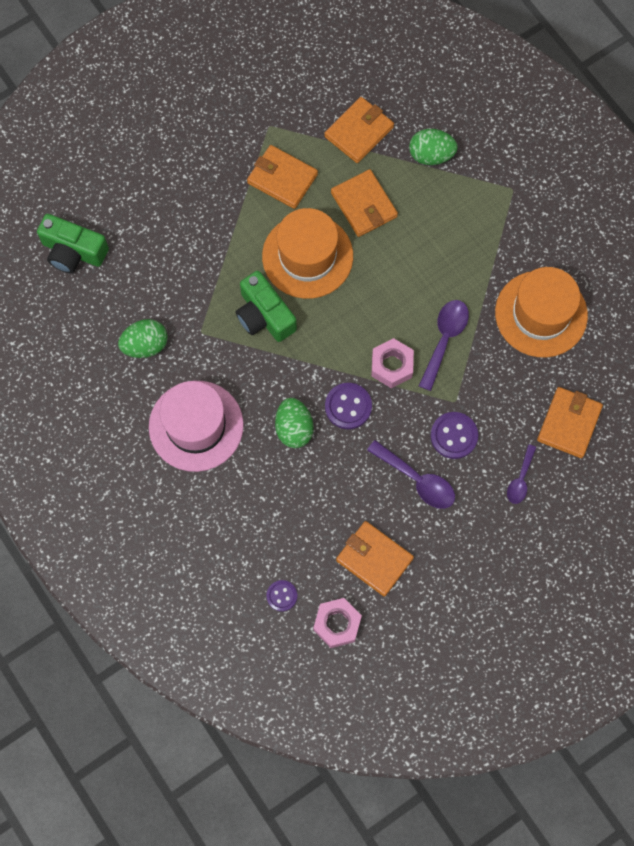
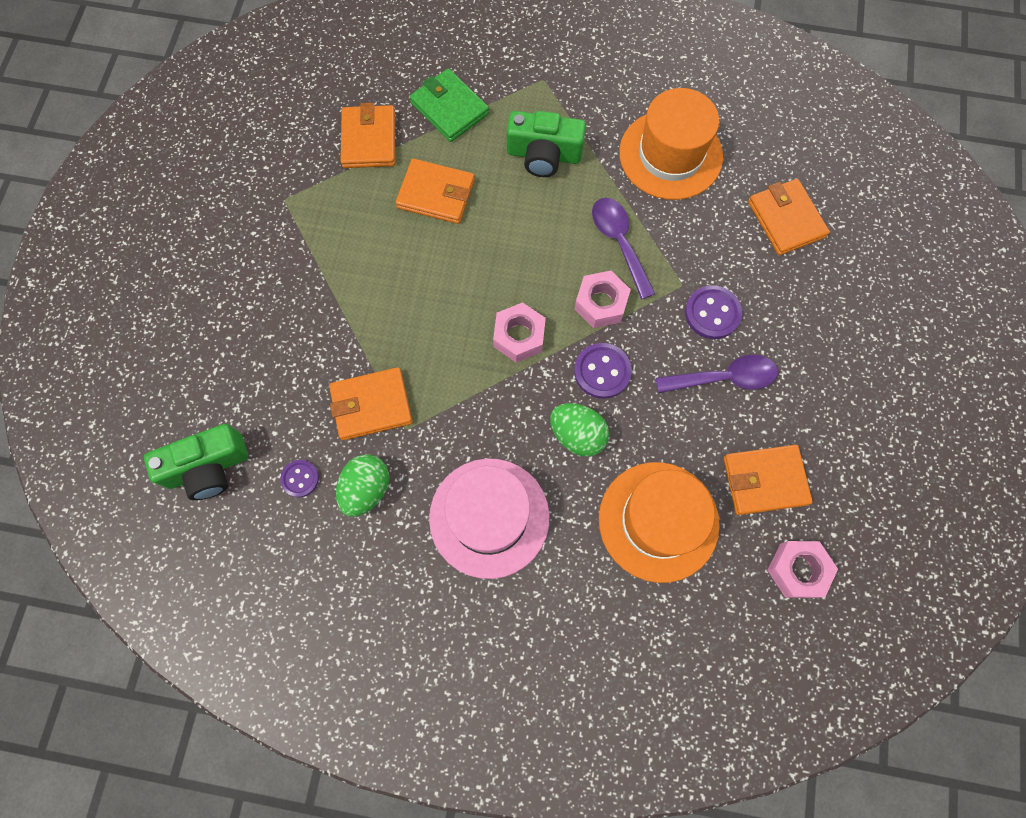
camera: 45 degrees left, 0 degrees up
green camera [236,271,297,342] -> green camera moved to [507,111,586,177]
orange wallet [247,145,318,209] -> orange wallet moved to [329,367,412,440]
orange hat [262,208,353,299] -> orange hat moved to [599,462,720,583]
purple button [266,580,297,612] -> purple button moved to [280,460,319,498]
green egg [409,129,458,165] -> green wallet [410,68,489,142]
purple spoon [507,444,536,504] -> none
none -> pink nut [493,302,546,363]

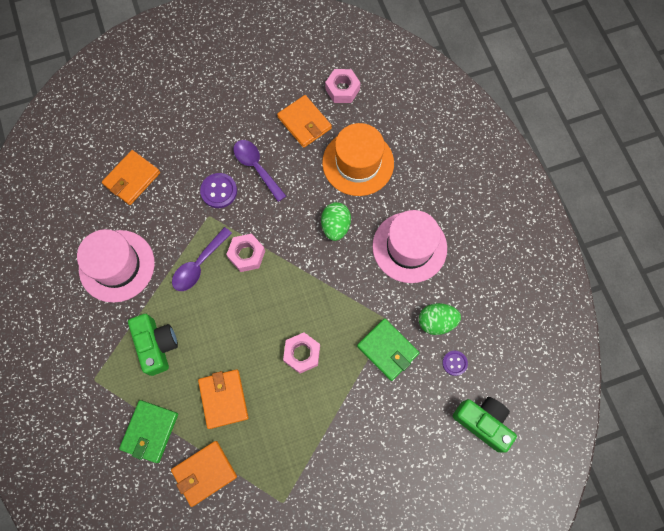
camera: 120 degrees left, 0 degrees up
orange wallet [329,367,412,440] -> green wallet [357,318,419,381]
pink nut [493,302,546,363] -> pink nut moved to [283,333,320,374]
purple button [574,343,632,399] -> none
orange hat [619,88,723,200] -> pink hat [77,229,155,303]

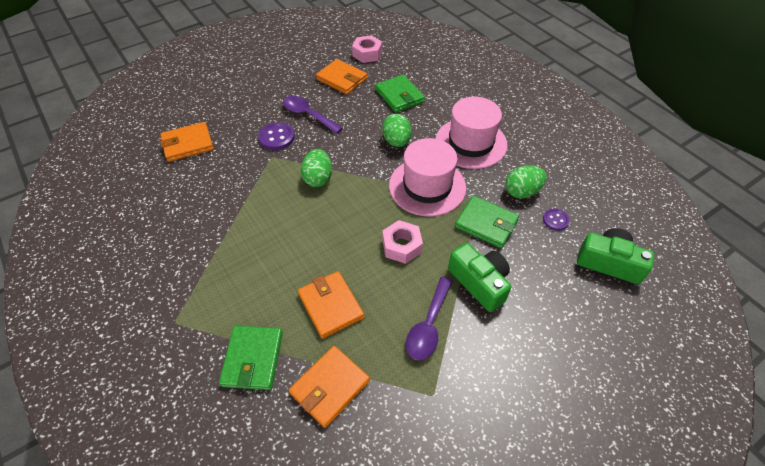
camera: 15 degrees left, 20 degrees down
pink hat [77,229,155,303] -> pink hat moved to [389,138,466,216]
orange wallet [102,150,160,205] -> orange wallet turned 45 degrees clockwise [160,122,214,162]
green camera [128,314,178,376] -> green camera moved to [448,243,511,312]
purple spoon [172,227,232,291] -> purple spoon moved to [406,277,453,361]
pink nut [226,234,265,272] -> green egg [301,149,332,187]
orange hat [322,123,394,196] -> green wallet [375,75,425,112]

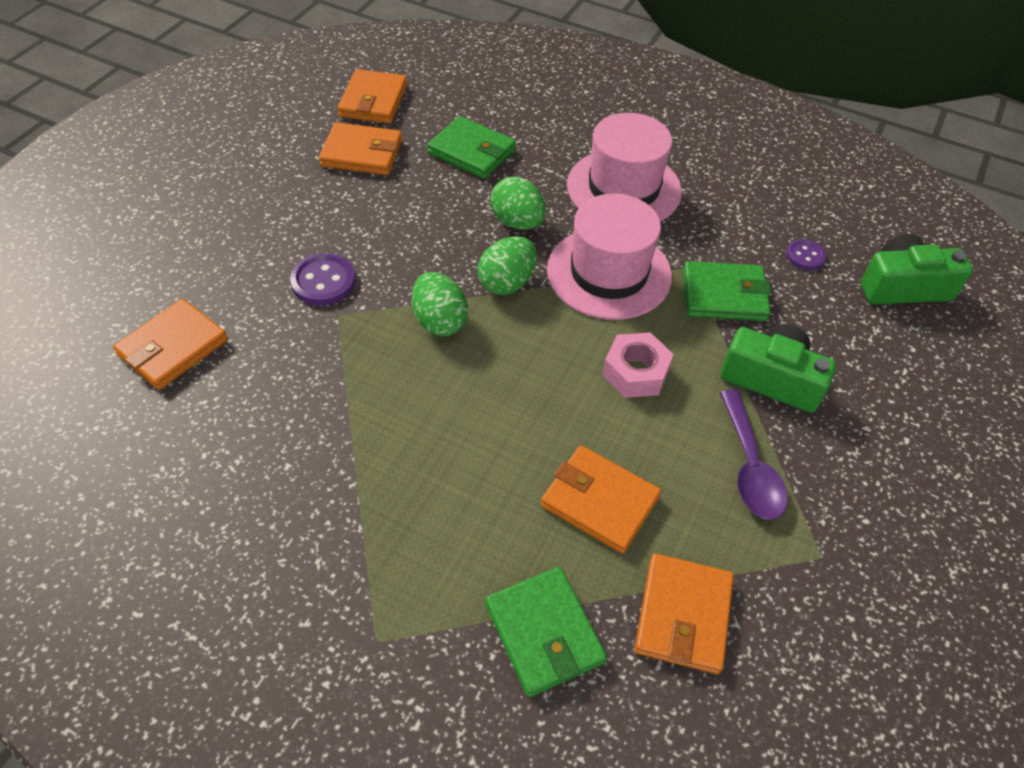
camera: 30 degrees left, 0 degrees up
purple spoon [283,96,343,134] -> none
pink nut [352,35,382,63] -> orange wallet [337,69,407,124]
green egg [505,165,547,199] -> green egg moved to [477,236,537,295]

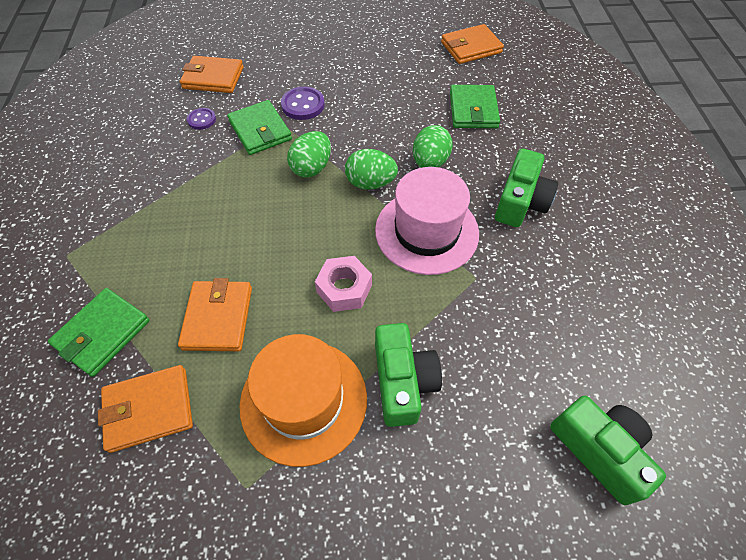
camera: 60 degrees right, 5 degrees up
orange wallet [319,122,402,175] -> none
pink hat [567,113,682,221] -> green camera [495,149,558,227]
green wallet [683,261,771,321] -> green wallet moved to [227,100,292,155]
purple spoon [720,390,788,520] -> orange hat [240,334,367,467]
purple button [786,239,826,270] -> purple button moved to [187,108,216,130]

